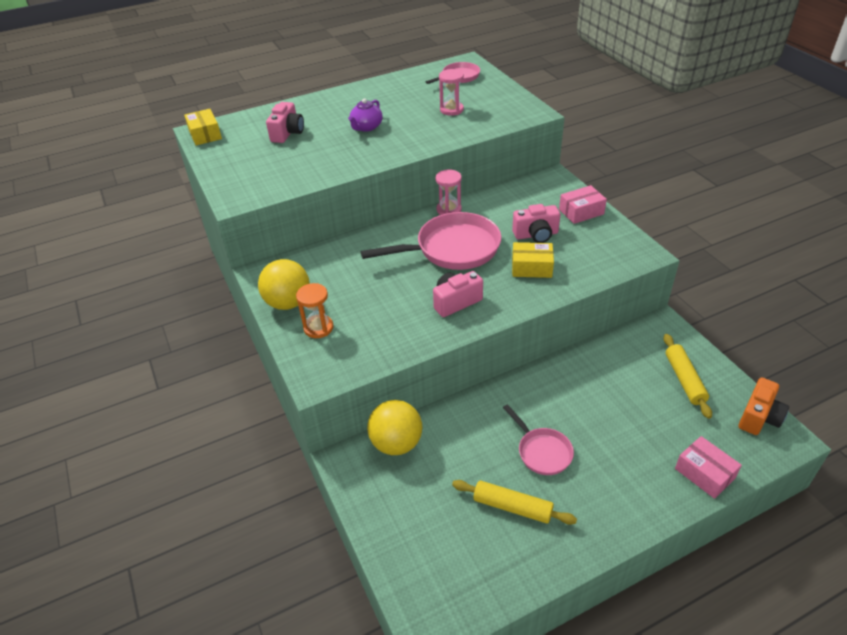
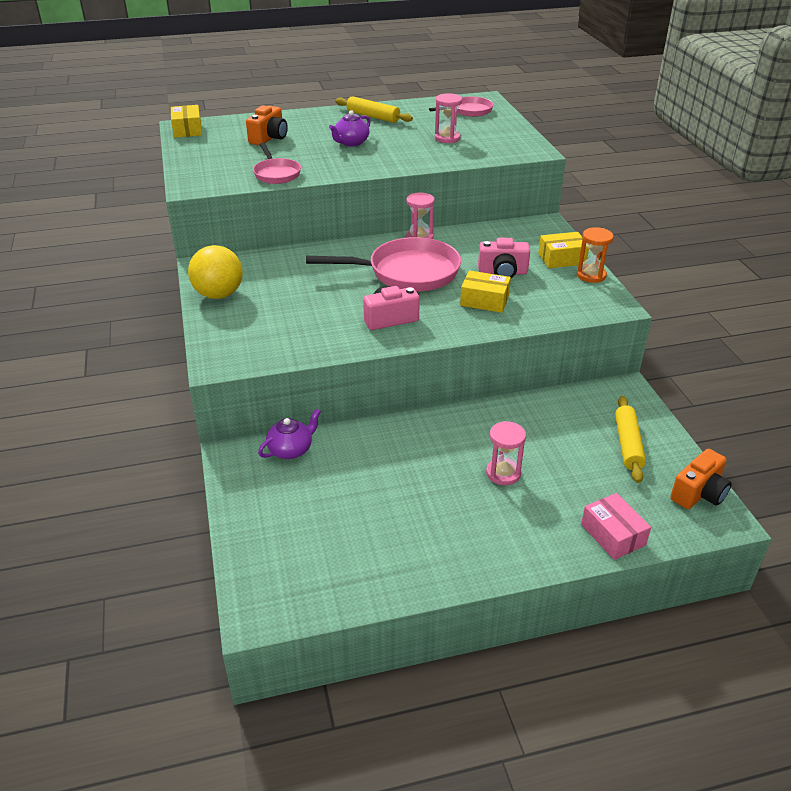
camera: 10 degrees right, 5 degrees down
pink camera [266,102,304,143] -> orange camera [246,105,288,146]
orange hourglass [296,283,333,338] -> orange hourglass moved to [577,227,614,283]
yellow ball [367,400,422,455] -> purple teapot [258,409,321,459]
yellow rolling pin [452,480,577,525] -> yellow rolling pin moved to [335,96,413,123]
pink pan [503,404,574,475] -> pink pan moved to [253,143,301,184]
pink box [559,185,607,224] -> yellow box [538,232,589,268]
none -> pink hourglass [486,421,526,485]

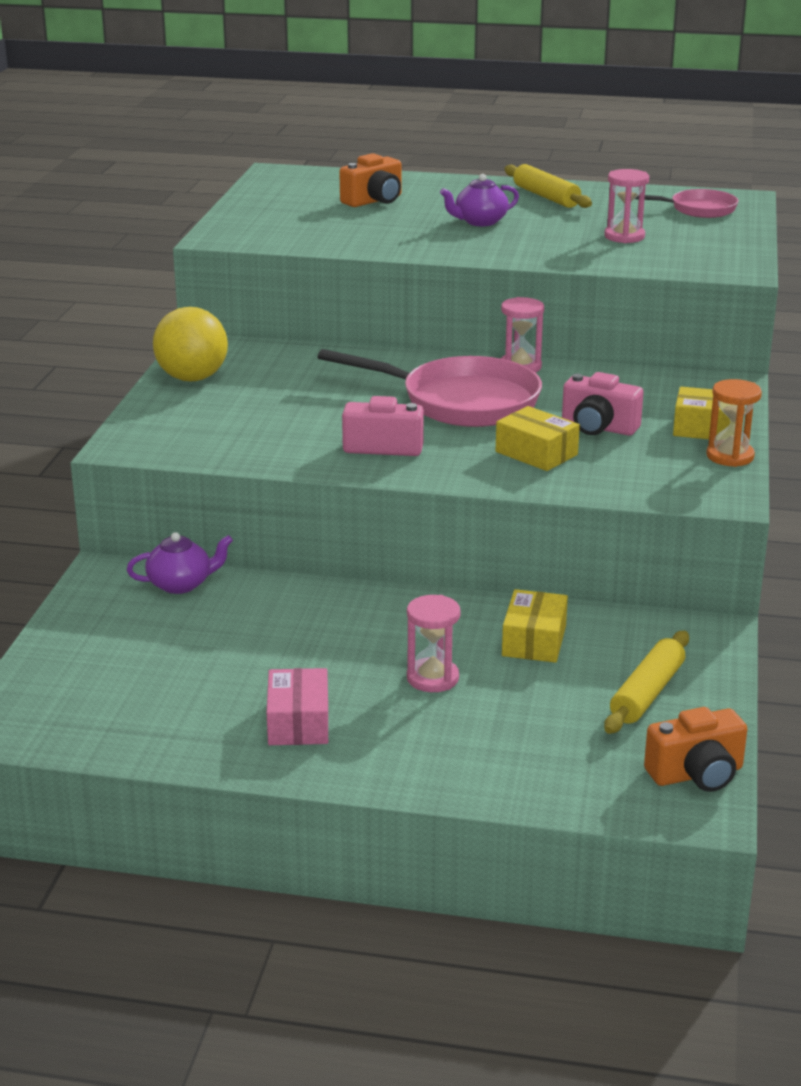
camera: 25 degrees right, 10 degrees down
yellow box [171,105,202,138] -> yellow box moved to [502,589,568,663]
pink pan [253,143,301,184] -> none
pink box [581,493,651,560] -> pink box moved to [267,668,328,745]

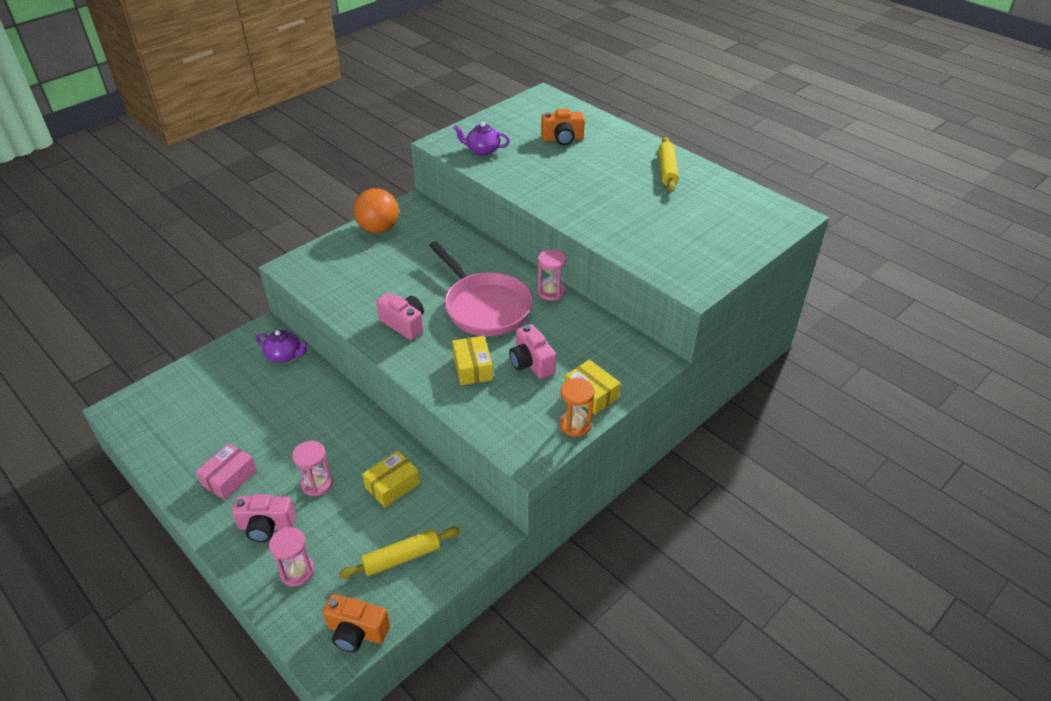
camera: 35 degrees right, 15 degrees up
yellow ball [153,307,228,381] -> orange ball [354,188,399,233]
purple teapot [440,174,519,226] -> purple teapot moved to [454,122,510,156]
pink hourglass [604,169,649,243] -> pink hourglass moved to [269,527,315,587]
pink pan [635,189,738,218] -> none
none -> pink camera [232,494,296,542]

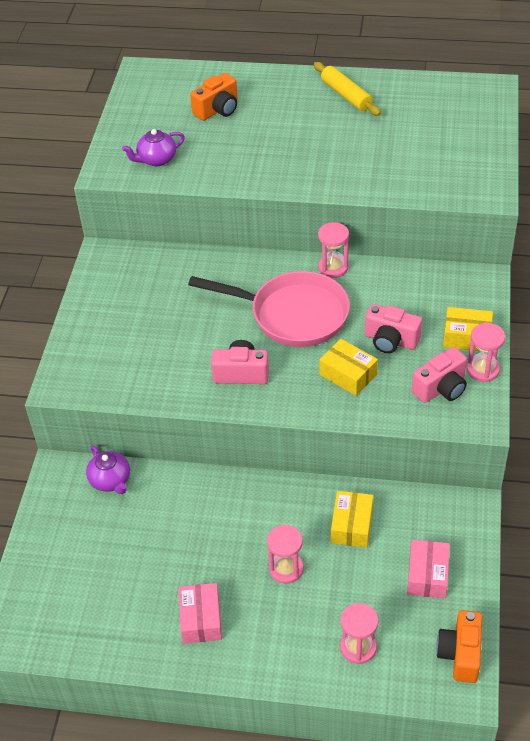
camera: 35 degrees left, 5 degrees up
pink camera [232,494,296,542] -> pink camera moved to [412,347,467,403]
purple teapot [256,330,308,363] -> purple teapot turned 75 degrees clockwise [86,445,130,494]
orange camera [323,594,390,652] -> orange camera turned 120 degrees clockwise [436,610,482,683]
yellow rolling pin [339,527,461,579] -> pink box [407,540,450,599]
orange ball [354,188,399,233] -> none
orange hourglass [559,378,594,437] -> pink hourglass [467,323,505,382]

